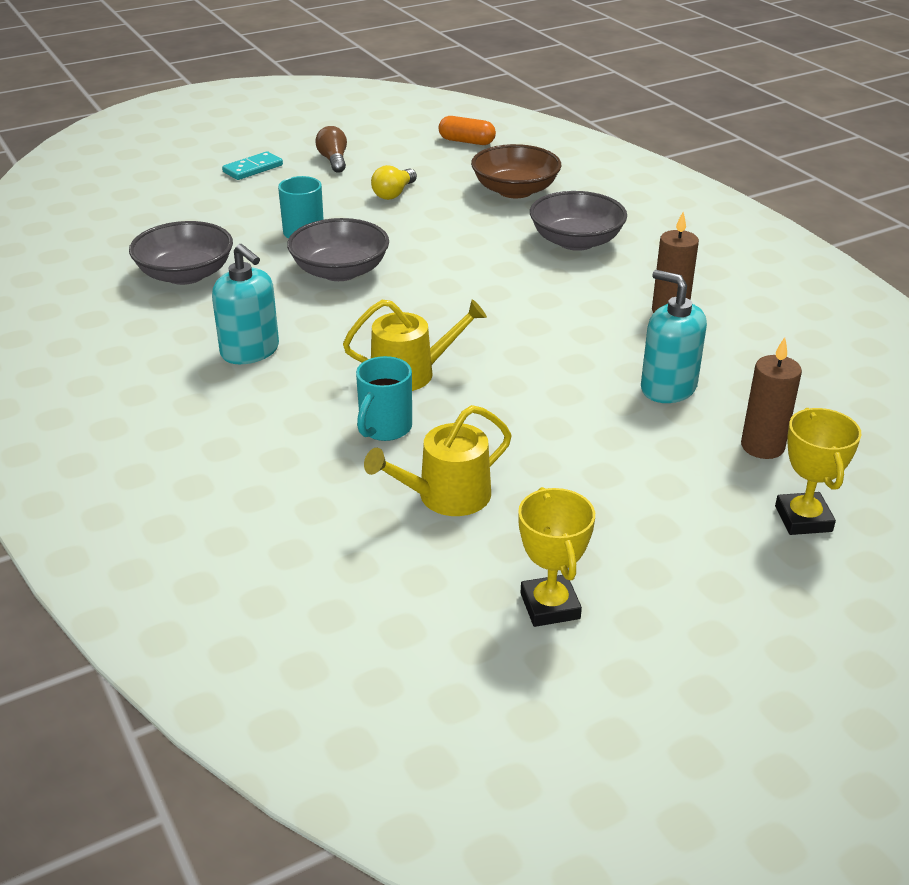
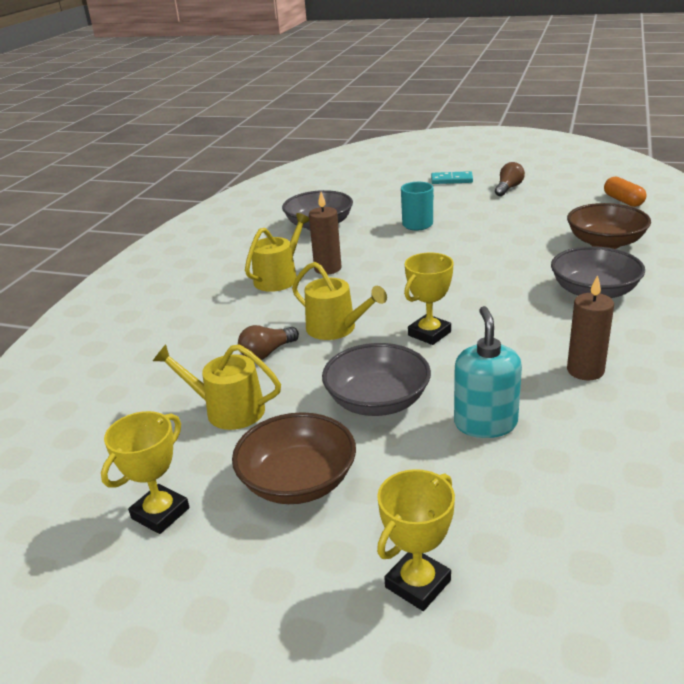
camera: 50 degrees right, 5 degrees down
turquoise soap dispenser [212,244,279,364] -> yellow watering can [245,213,309,292]
grey bowl [287,218,389,281] -> grey bowl moved to [322,343,431,416]
turquoise mug [356,356,412,441] -> brown light bulb [238,325,299,360]
yellow light bulb [371,165,417,200] -> none
brown candle [741,337,802,459] -> brown candle moved to [309,192,342,275]
none -> brown bowl [232,412,356,504]
none -> yellow trophy [404,253,454,345]

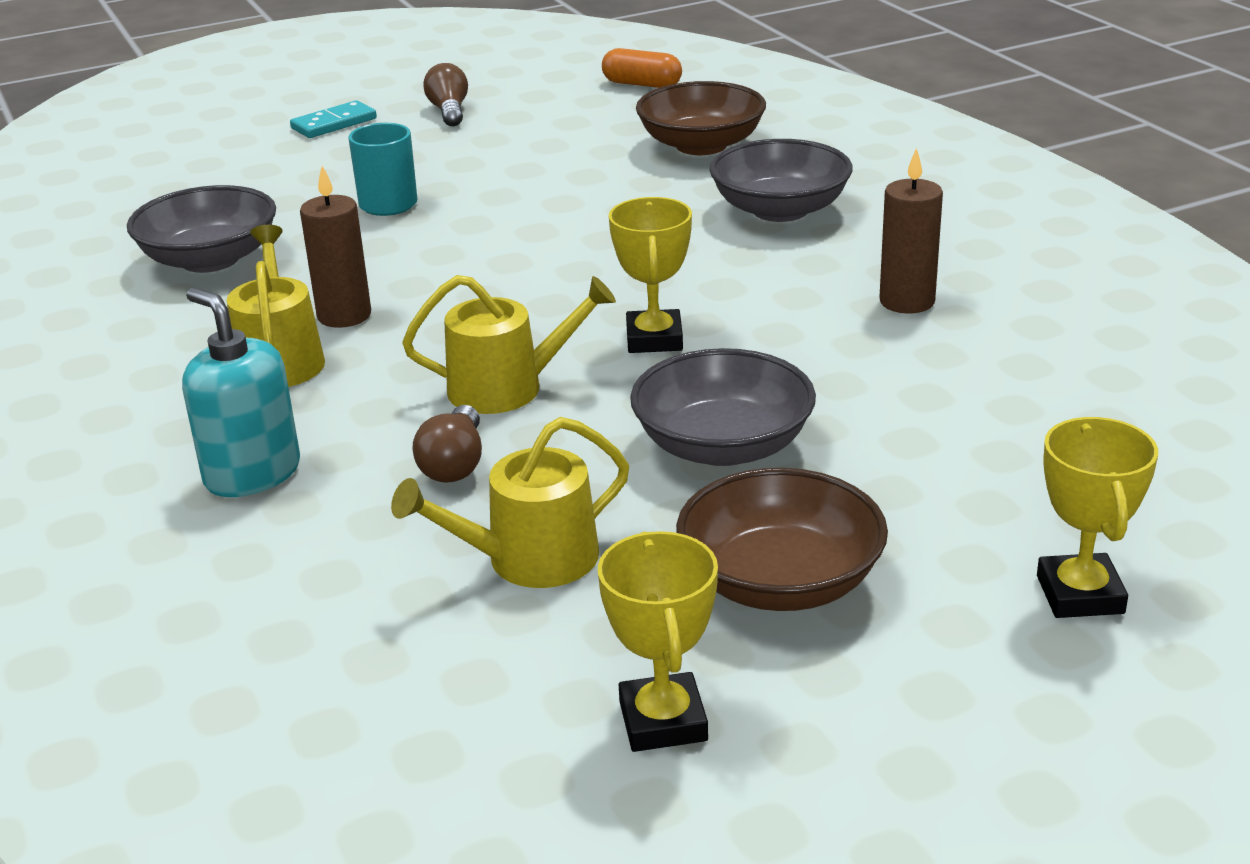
camera: 45 degrees left, 0 degrees up
turquoise soap dispenser [454,306,522,438] -> turquoise soap dispenser moved to [182,288,300,497]

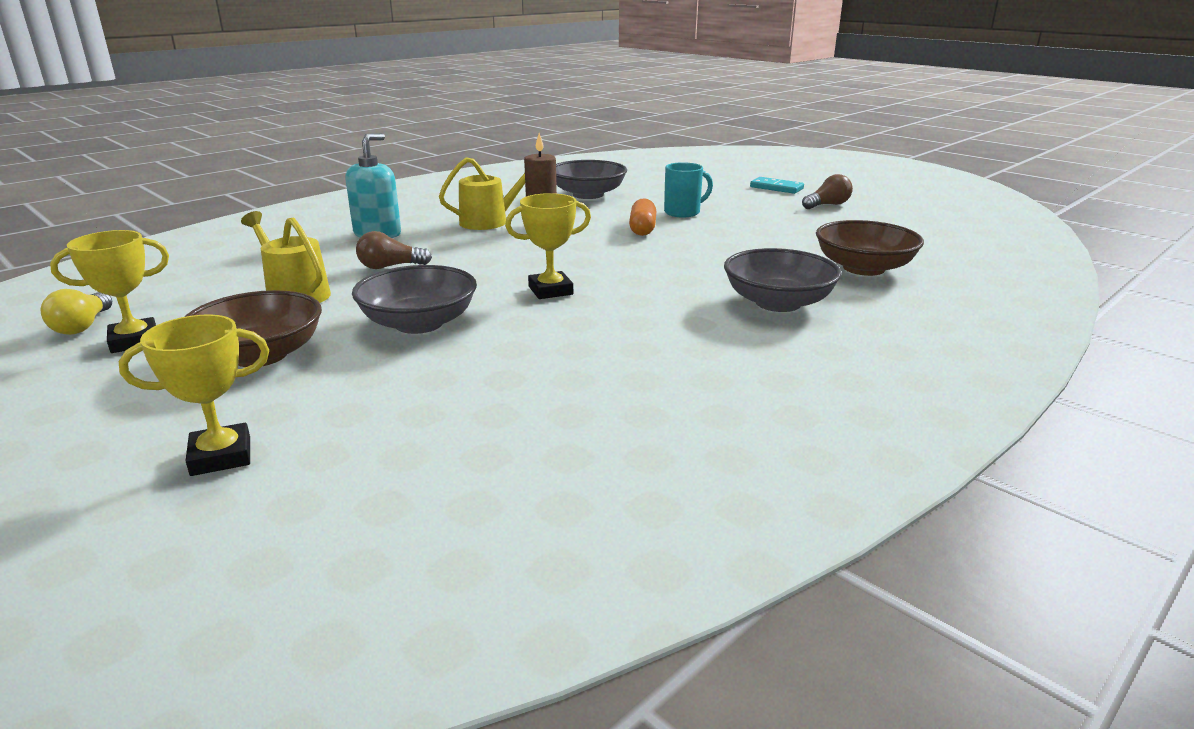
camera: 70 degrees right, 5 degrees down
yellow watering can [402,275,616,414] -> none
orange capsule [602,48,682,88] -> orange capsule moved to [629,198,656,236]
brown candle [879,148,943,314] -> none
none -> yellow light bulb [41,289,112,335]

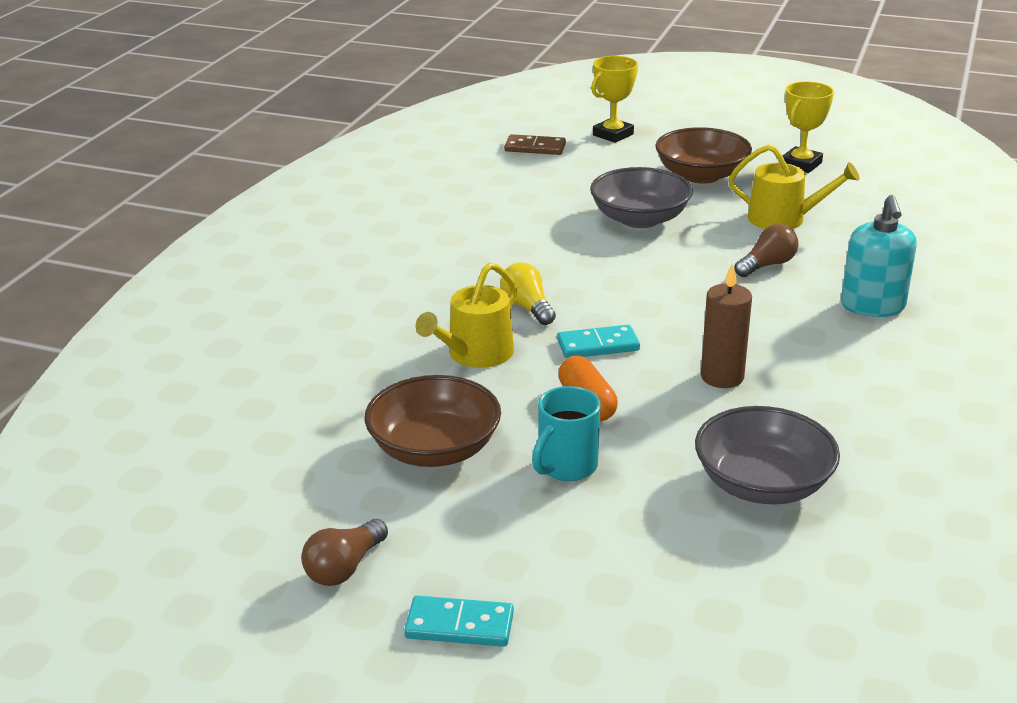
camera: 155 degrees right, 5 degrees up
yellow light bulb [41,289,112,335] -> yellow light bulb moved to [500,262,556,325]
yellow watering can [439,157,525,230] -> yellow watering can moved to [416,263,517,368]
yellow trophy [505,193,591,299] -> none
grey bowl [724,248,842,312] -> none
brown bowl [816,220,924,276] -> brown bowl moved to [365,375,501,467]
none -> brown domino [504,134,566,155]
none -> turquoise domino [557,325,640,359]

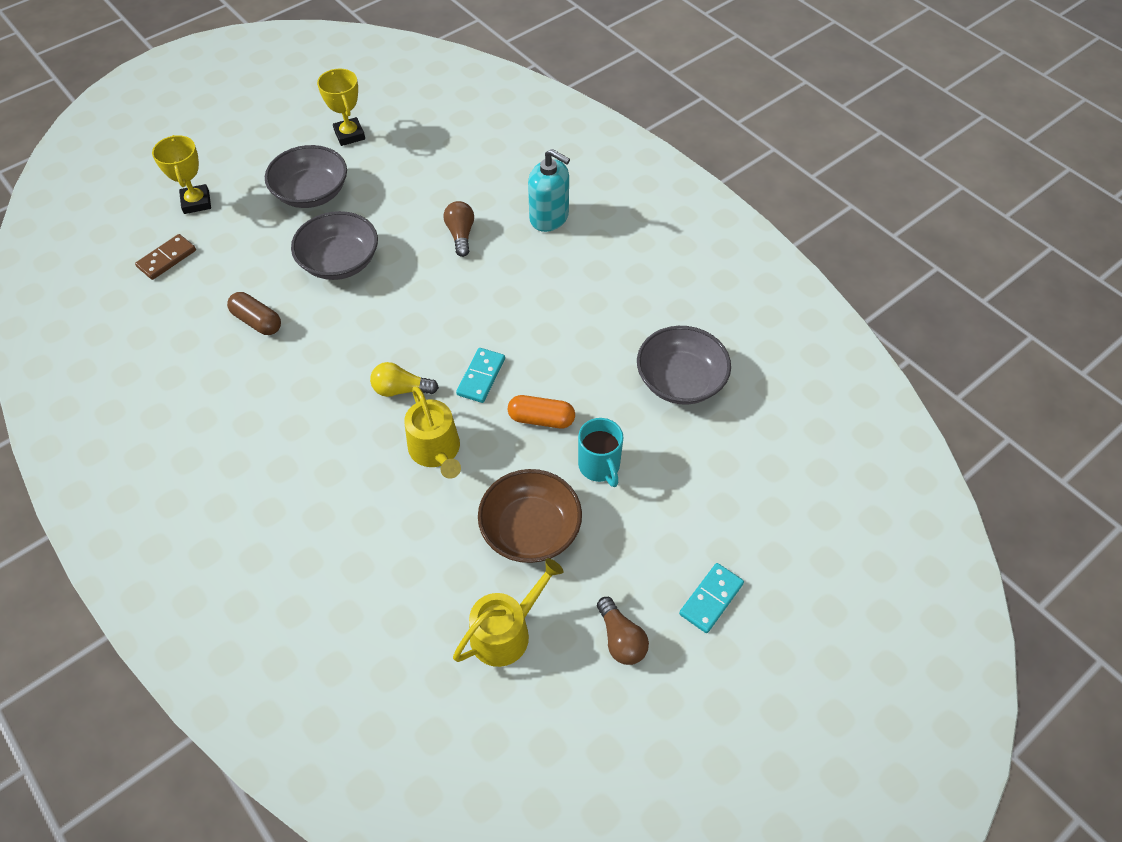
camera: 60 degrees left, 25 degrees up
brown bowl [655,127,752,184] -> grey bowl [265,145,347,208]
brown candle [701,263,752,388] -> none
yellow watering can [728,145,860,229] -> yellow watering can moved to [453,558,564,667]
none -> brown capsule [227,292,281,335]

